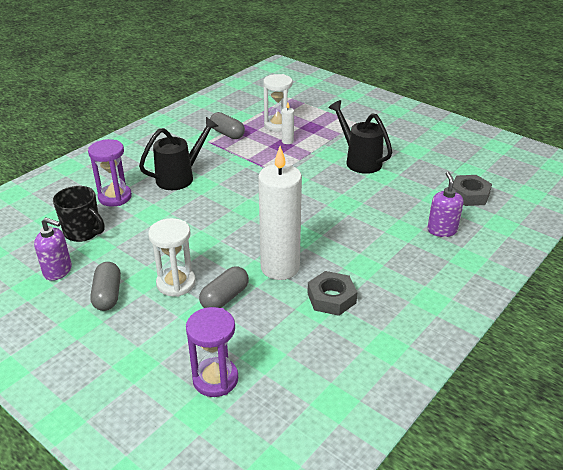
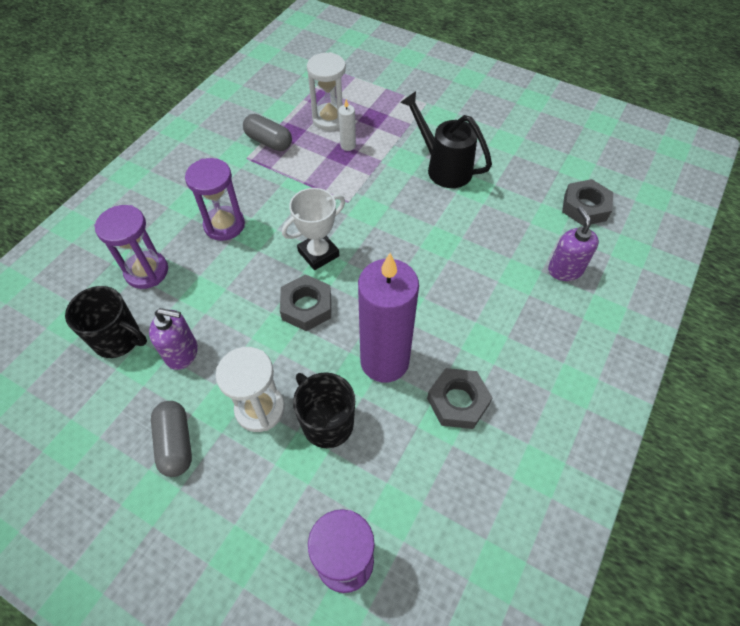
camera: 10 degrees left, 20 degrees up
purple soap dispenser [34,217,72,281] -> purple soap dispenser moved to [149,308,198,370]
black watering can [139,117,218,190] -> purple hourglass [185,158,245,241]
grey capsule [199,266,249,308] -> black mug [293,372,355,448]
white candle [258,146,302,280] -> purple candle [358,253,419,383]
none -> grey nut [280,274,331,331]
none -> white trophy [282,188,345,270]

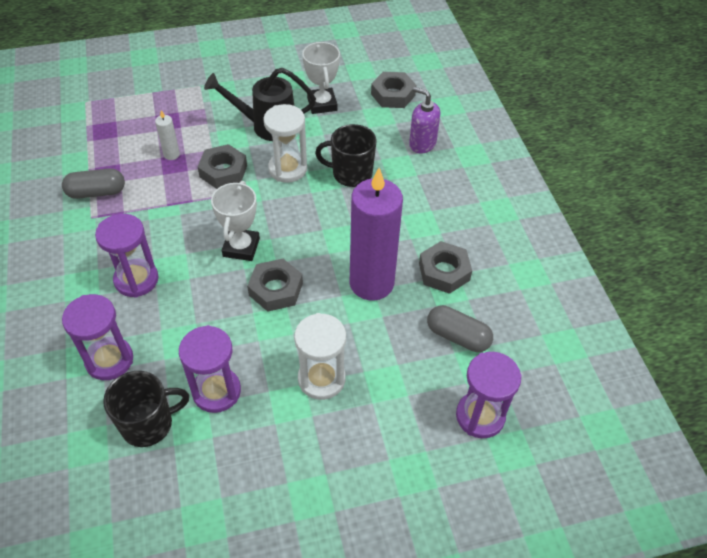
camera: 45 degrees left, 5 degrees down
purple soap dispenser [149,308,198,370] -> purple hourglass [179,325,241,413]
grey capsule [151,401,192,477] -> grey capsule moved to [427,305,493,352]
black mug [293,372,355,448] -> black mug moved to [315,124,376,187]
white hourglass [307,52,346,131] -> white hourglass moved to [263,104,307,183]
none -> grey nut [198,144,247,189]
none -> white trophy [302,42,340,114]

